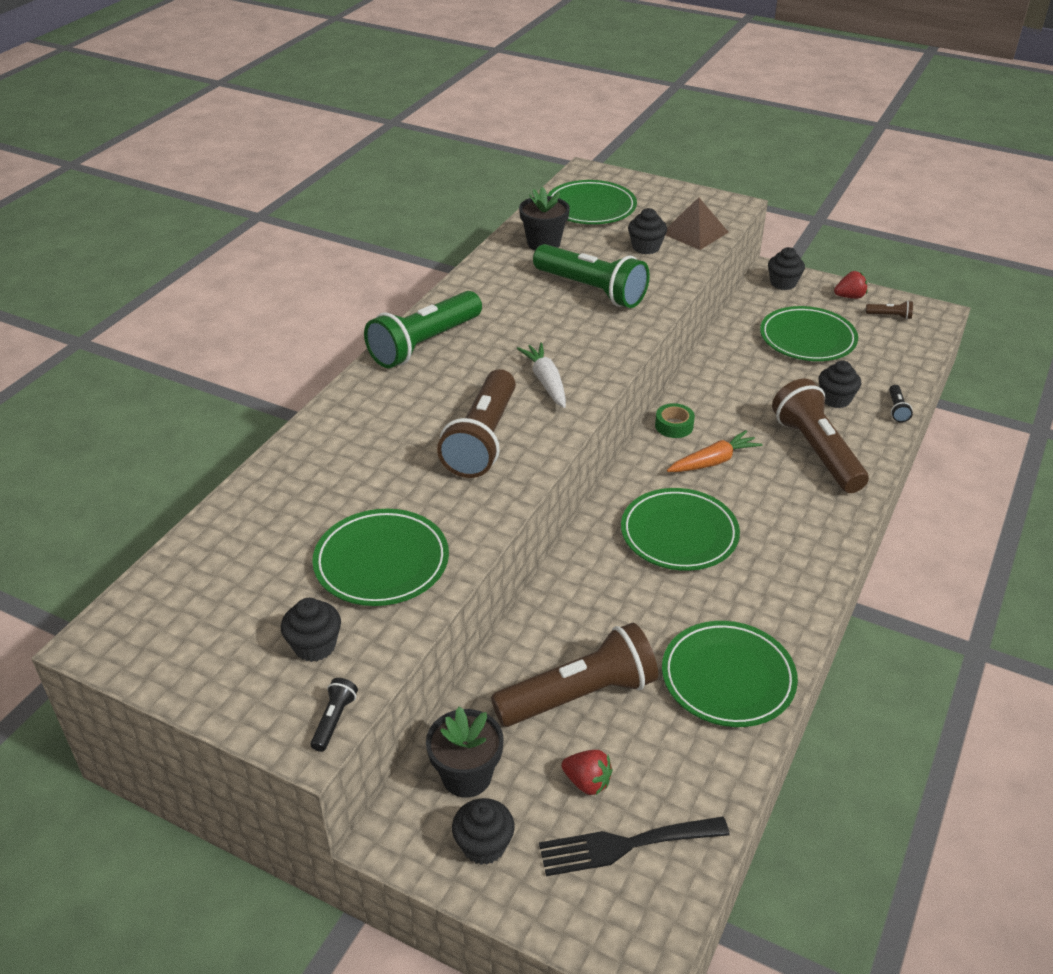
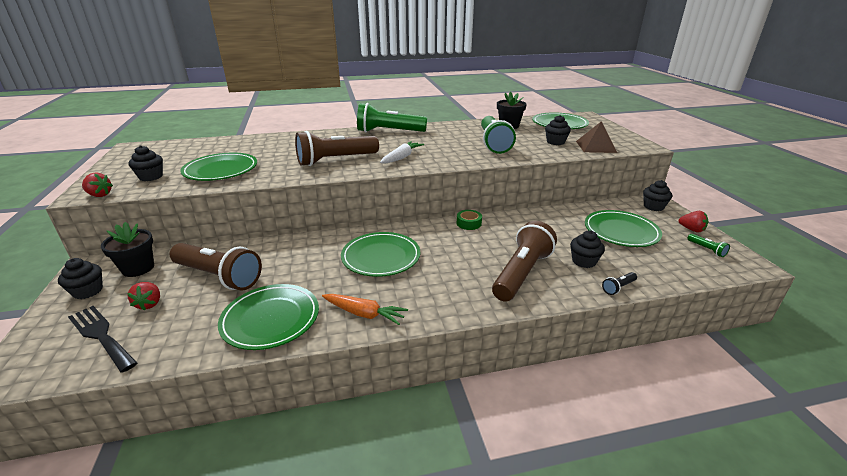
camera: 50 degrees right, 10 degrees down
black flashlight [311,678,358,752] -> red strawberry [82,172,113,197]
orange carrot [667,430,763,472] -> orange carrot moved to [322,294,408,325]
brown flashlight [866,301,913,319] -> green flashlight [687,234,730,257]

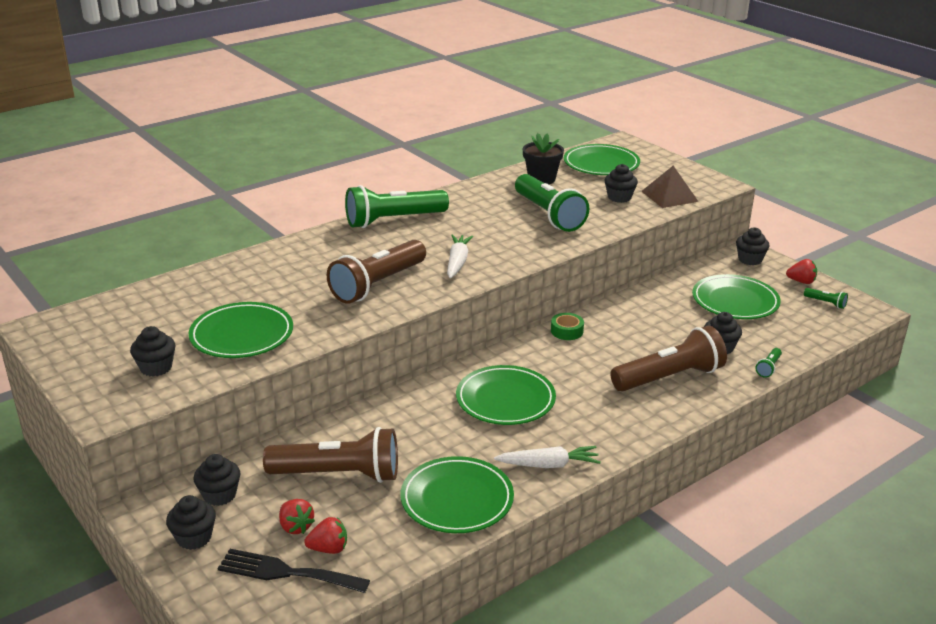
camera: 25 degrees left, 0 degrees up
red strawberry [82,172,113,197] -> red strawberry moved to [304,517,347,554]
black flower pot [101,222,154,277] -> black cupcake [193,454,241,506]
orange carrot [322,294,408,325] -> white carrot [494,446,601,468]
brown flashlight [492,221,557,302] -> brown flashlight turned 60 degrees clockwise [610,326,727,391]
black flashlight [602,272,637,295] -> green flashlight [755,348,782,378]

